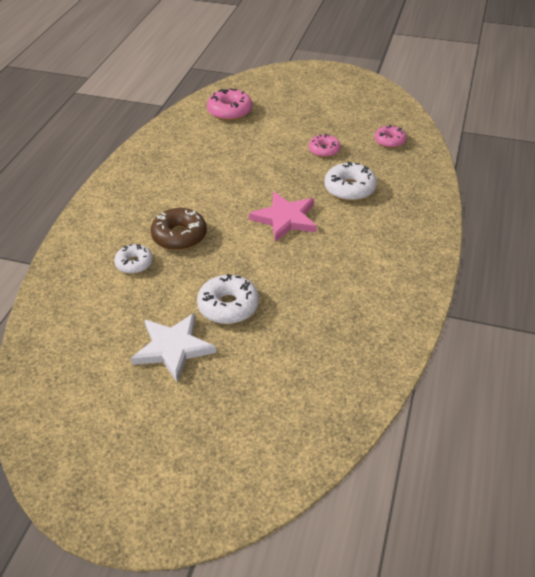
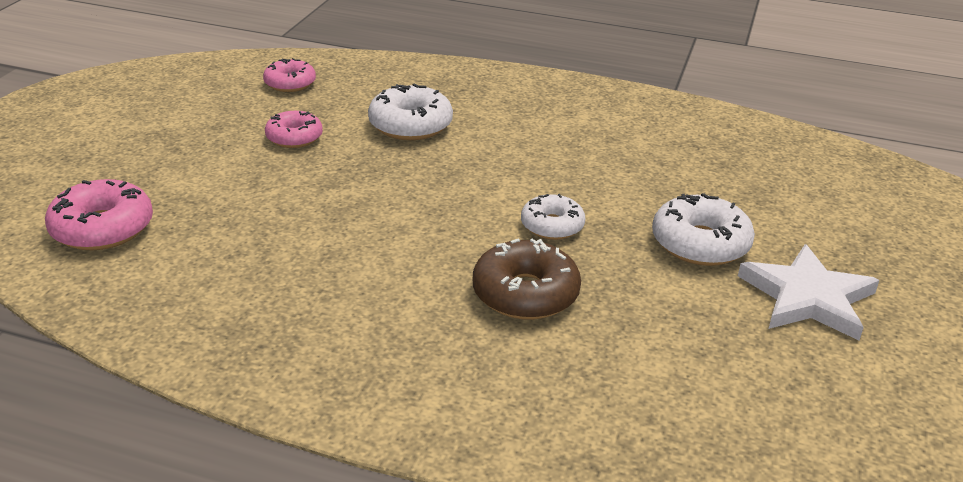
camera: 90 degrees left, 10 degrees down
white donut [114,244,153,274] -> white donut moved to [521,194,585,240]
pink star [249,191,317,242] -> none

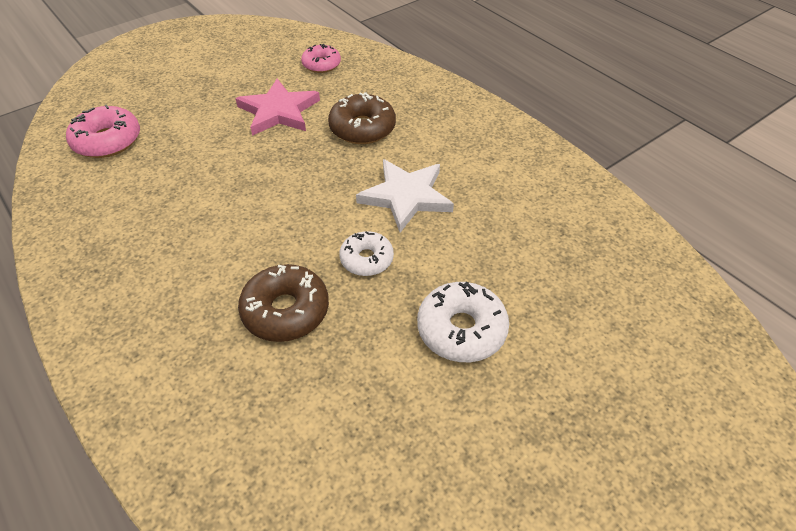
camera: 35 degrees right, 15 degrees up
pink donut [265,111,323,148] -> pink star [235,79,320,136]
white donut [368,83,453,140] -> brown donut [328,92,396,144]
white star [738,244,879,340] -> white star moved to [356,159,454,232]

